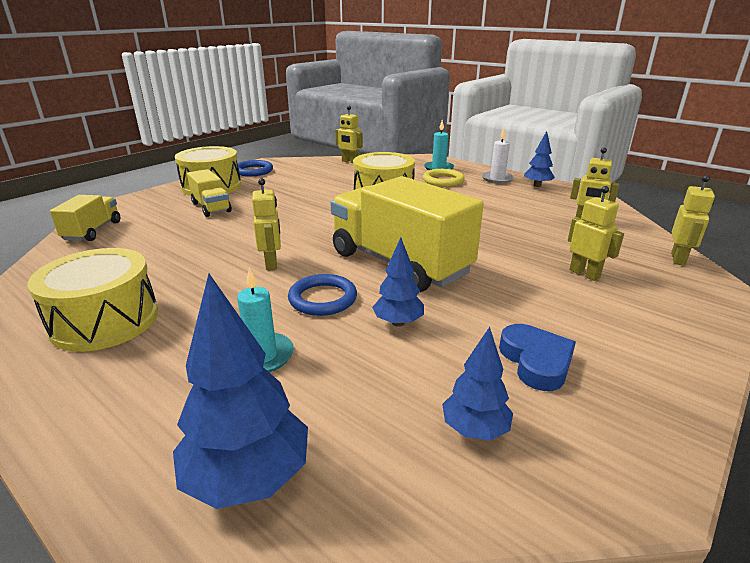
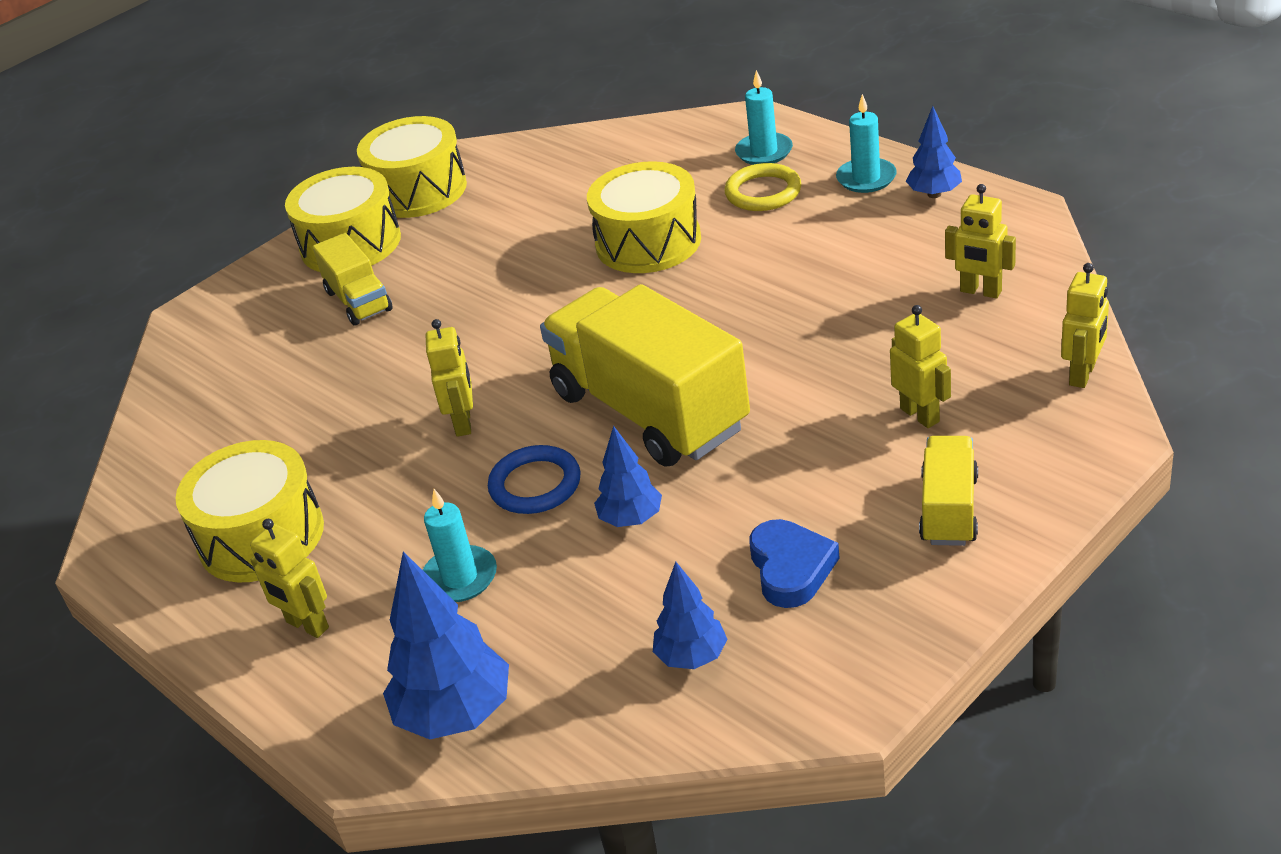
camera: 10 degrees right, 10 degrees up
yellow truck [50,195,121,241] -> yellow truck moved to [919,436,978,546]
blue ring [237,160,273,177] -> yellow drum [357,116,467,218]
yellow robot [335,106,363,163] -> yellow robot moved to [250,519,329,638]
white candle [482,128,514,184] -> turquoise candle [836,94,897,193]

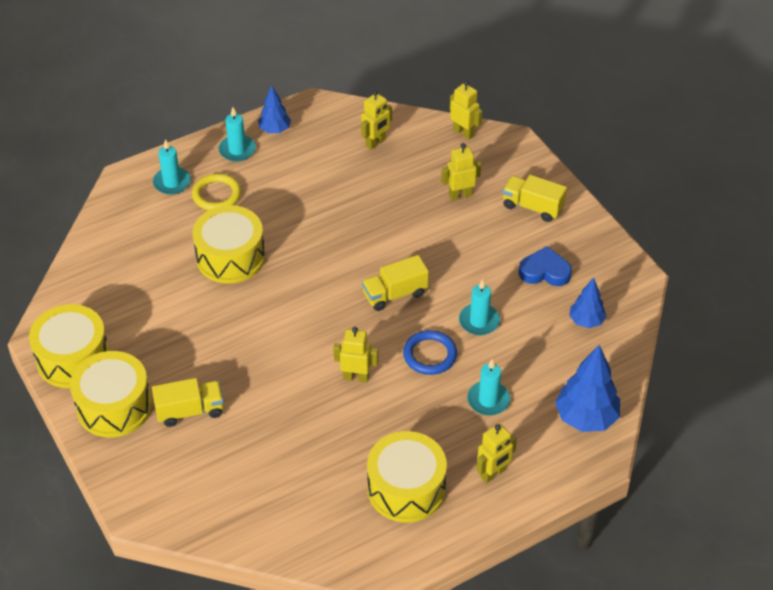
camera: 80 degrees left, 10 degrees up
yellow truck [540,284,750,467] -> yellow truck [362,255,429,311], size x0.50
blue tree [594,426,662,527] -> turquoise candle [459,279,500,335]

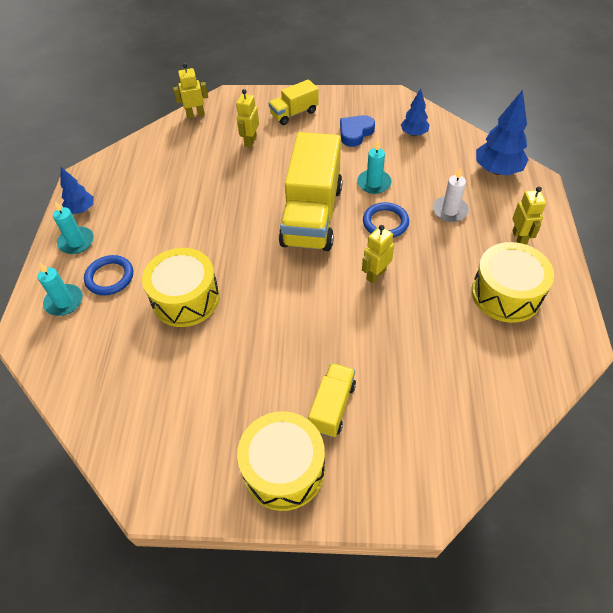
camera: 55 degrees left, 5 degrees up
yellow drum [29,304,109,388] -> none
yellow ring [192,174,241,210] -> blue ring [84,255,133,295]
yellow robot [361,90,392,150] -> none
yellow truck [362,255,429,311] -> yellow truck [279,132,343,251], size x2.01
turquoise candle [467,359,510,416] -> white candle [433,168,469,222]

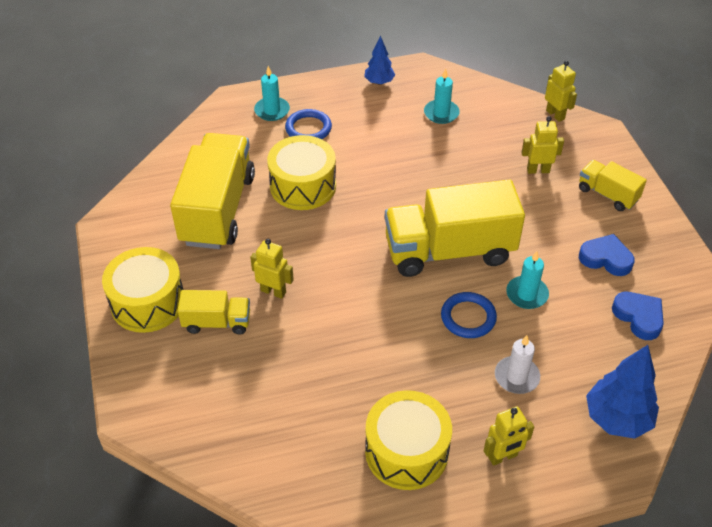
camera: 70 degrees right, 5 degrees down
turquoise candle [53,201,94,254] -> turquoise candle moved to [424,68,460,124]
yellow robot [362,225,394,283] -> yellow robot moved to [250,239,294,299]
blue tree [401,89,429,136] -> blue heart [612,292,664,340]
none -> yellow truck [170,133,255,249]

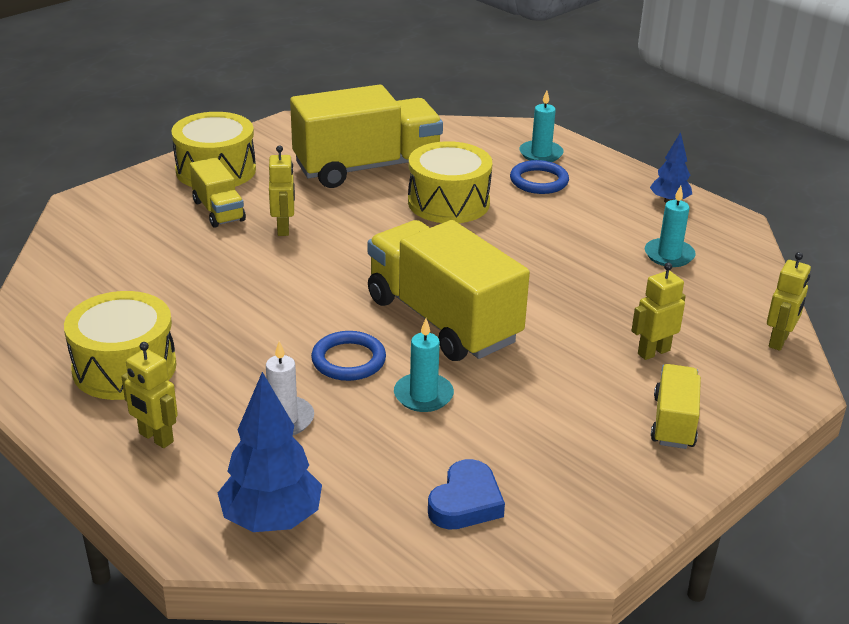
camera: 60 degrees right, 15 degrees down
yellow robot [521,116,564,174] -> yellow robot turned 90 degrees counterclockwise [631,263,686,360]
blue heart [579,234,635,276] -> none

